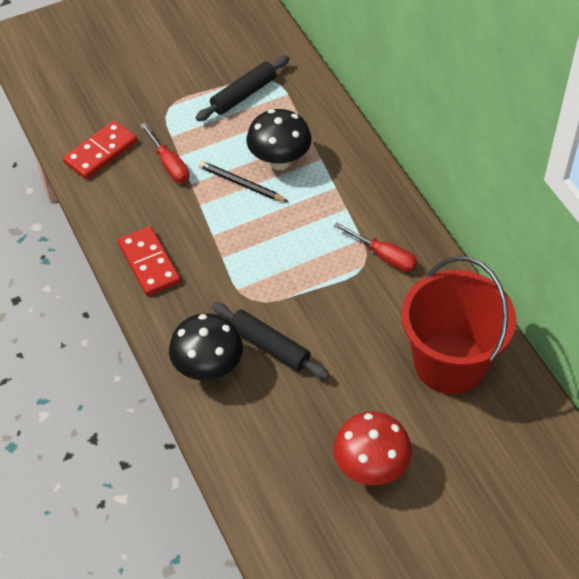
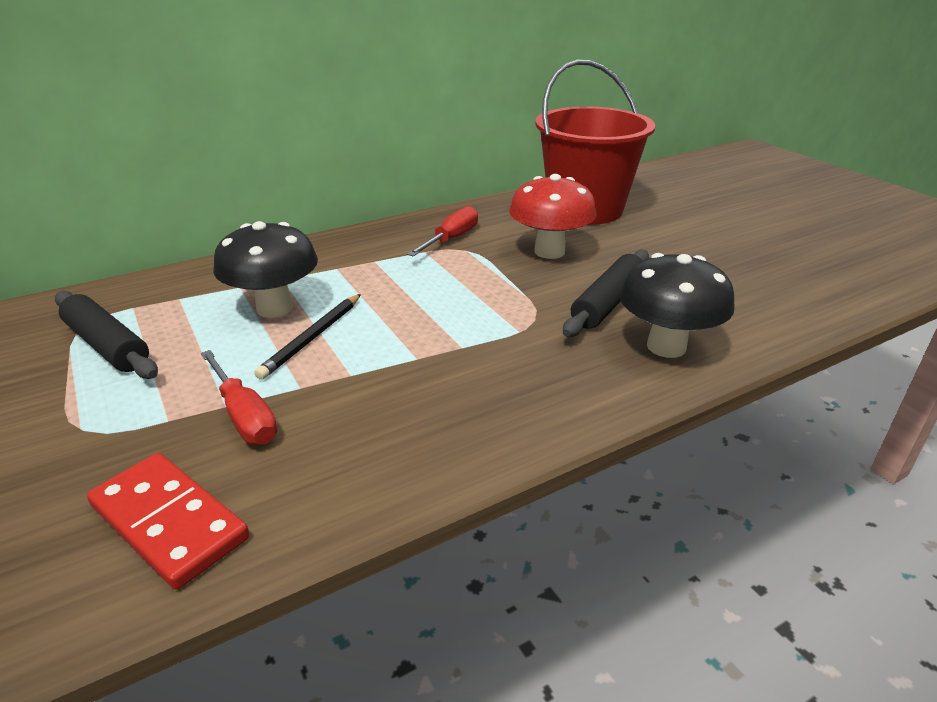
camera: 95 degrees left, 20 degrees down
red domino [118,226,181,296] -> none
red screwdriver [140,123,189,183] -> red screwdriver turned 90 degrees clockwise [201,350,277,445]
red mushroom [333,412,412,485] -> red mushroom moved to [509,174,597,259]

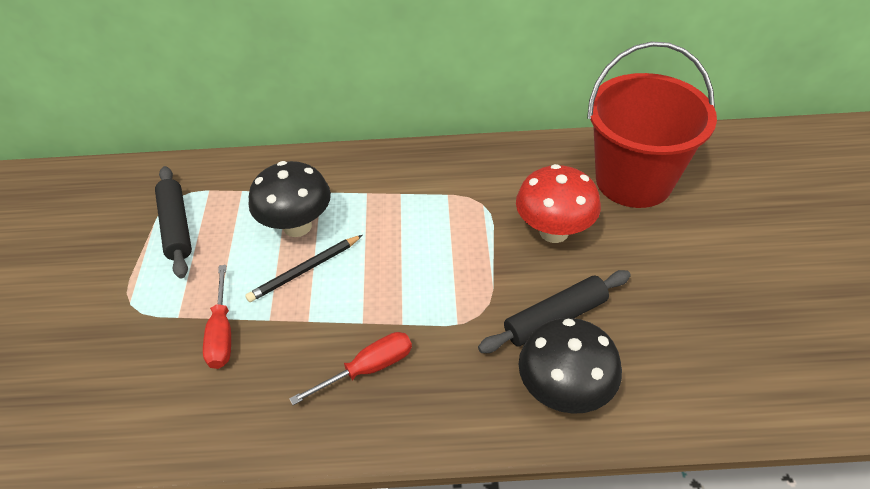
camera: 30 degrees right, 15 degrees up
red domino [87,453,249,590] -> none
red screwdriver [407,206,478,256] -> red screwdriver moved to [289,332,412,405]

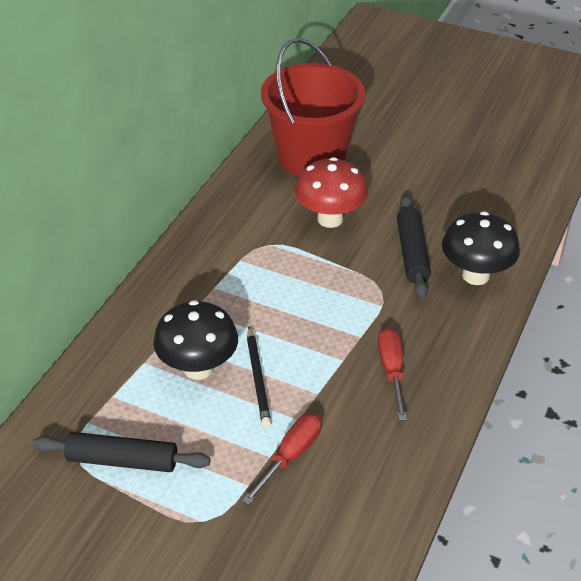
camera: 65 degrees left, 5 degrees down
red screwdriver [203,265,231,369] -> red screwdriver turned 75 degrees counterclockwise [242,413,322,505]

